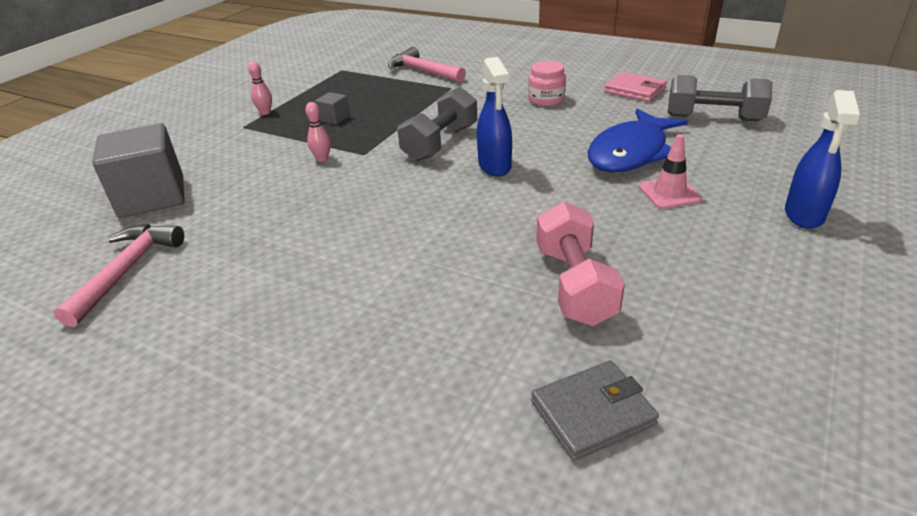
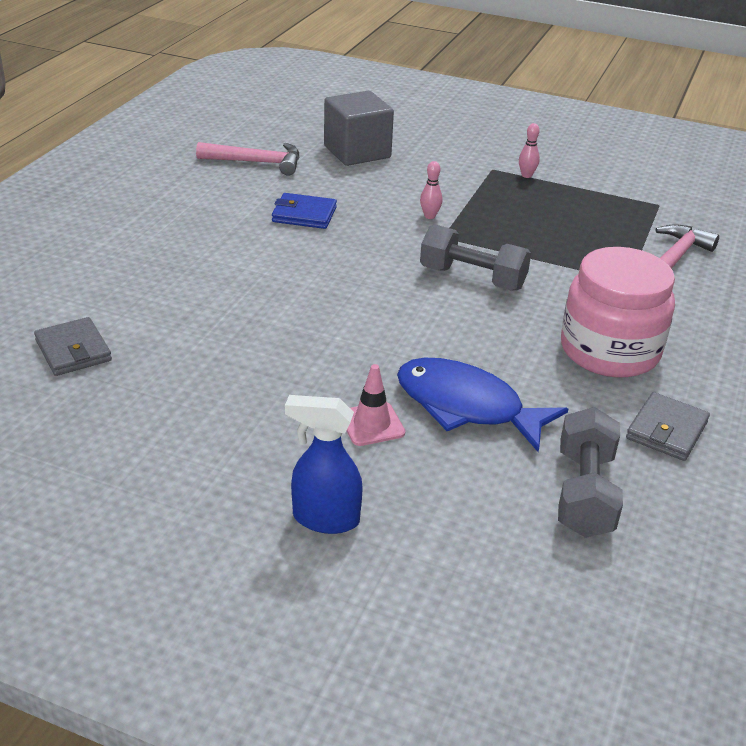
camera: 80 degrees right, 0 degrees up
grey cube [315,92,350,125] -> none
blue spray bottle [477,57,512,177] -> none
pink jar [528,61,566,106] -> pink jar [561,247,675,377], size x2.06
pink dumbbell [536,202,625,326] -> none
pink wallet [604,72,667,102] -> grey wallet [626,392,710,461]
none -> blue wallet [272,193,337,229]

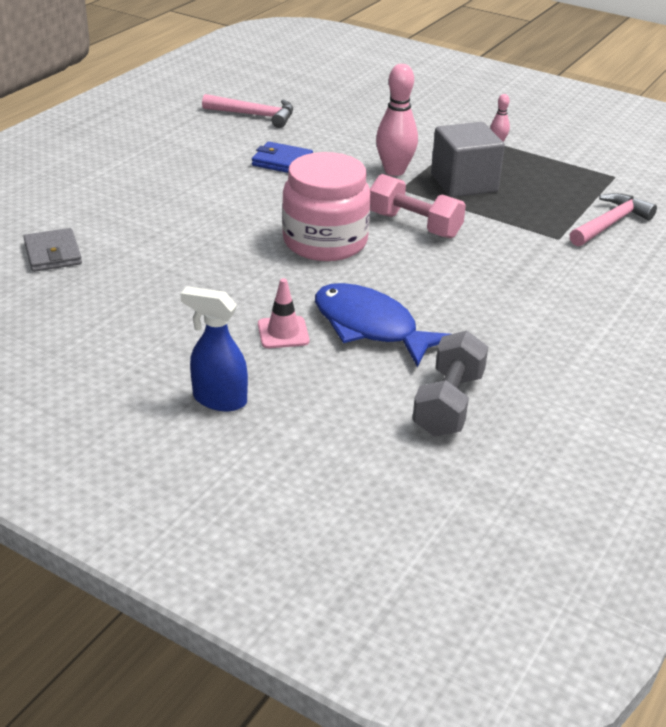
camera: 10 degrees right, 0 degrees up
grey cube [324,91,394,166] -> grey cube moved to [431,122,505,197]
pink bowling pin [420,161,442,219] -> pink bowling pin [376,64,418,176], size x2.05
grey dumbbell [420,225,531,291] -> pink dumbbell [370,174,466,239]
pink jar [561,247,675,377] -> pink jar moved to [282,152,371,261]
grey wallet [626,392,710,461] -> none

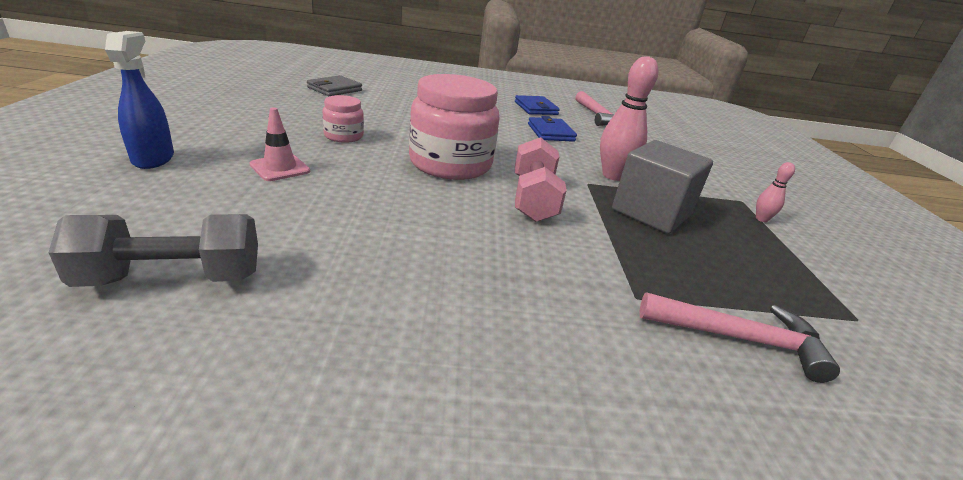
camera: 55 degrees right, 5 degrees down
blue fish [315,283,450,367] -> none
none -> pink jar [322,95,364,143]
none -> blue wallet [515,95,560,115]

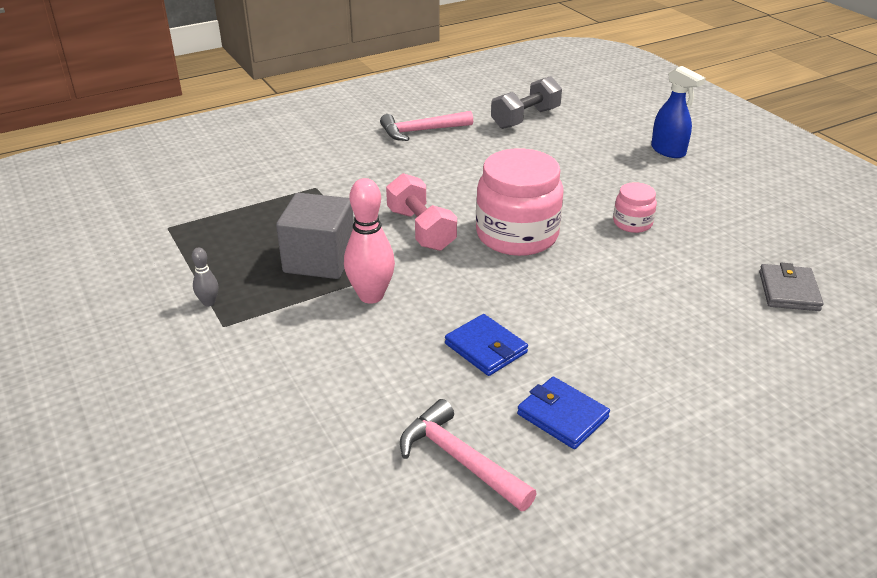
camera: 155 degrees right, 5 degrees up
pink traffic cone [250,108,310,181] -> none
pink hammer [639,292,840,383] -> pink hammer moved to [380,111,473,141]
pink bowling pin [756,162,795,222] -> grey bowling pin [192,248,218,306]

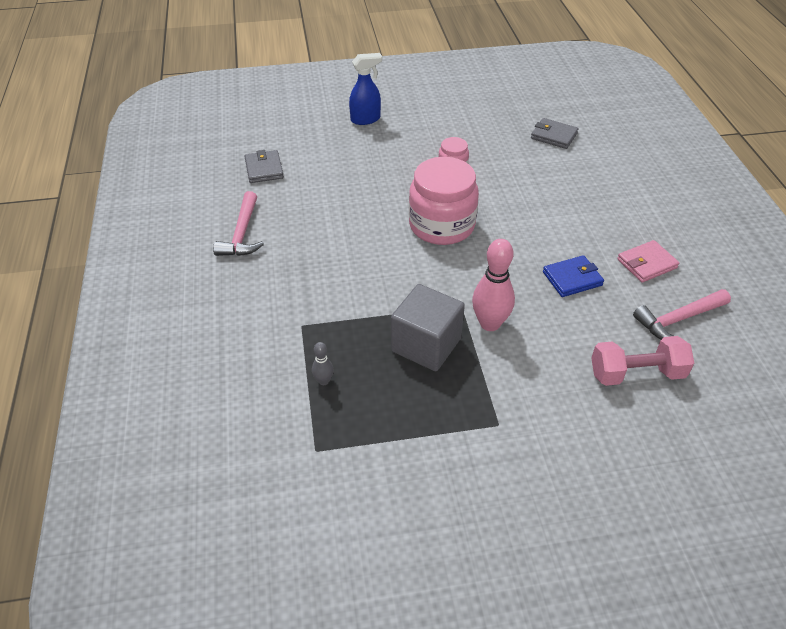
camera: 70 degrees left, 10 degrees up
grey bowling pin [192,248,218,306] -> grey bowling pin moved to [312,342,334,385]
pink dumbbell [386,173,457,251] -> pink dumbbell moved to [591,336,694,386]
grey dumbbell [491,76,562,129] -> grey wallet [245,150,284,183]
blue wallet [517,377,610,449] -> pink wallet [617,240,680,282]

